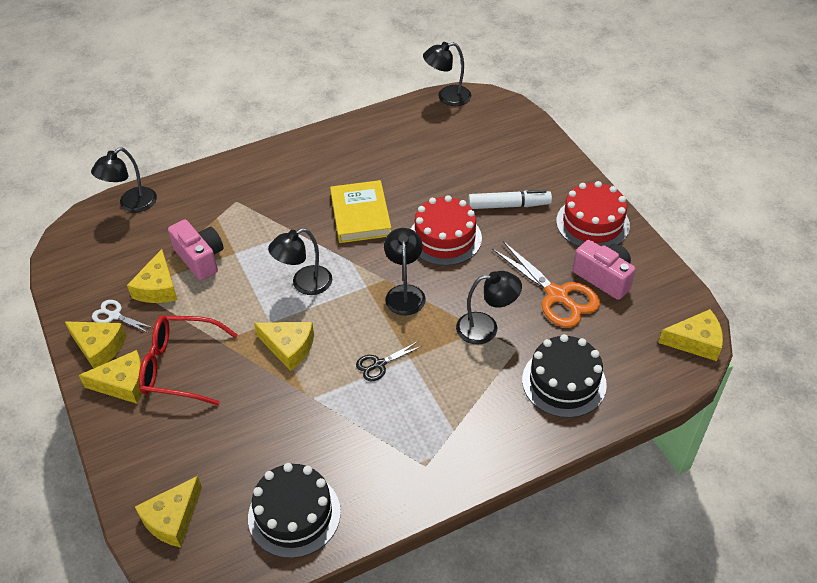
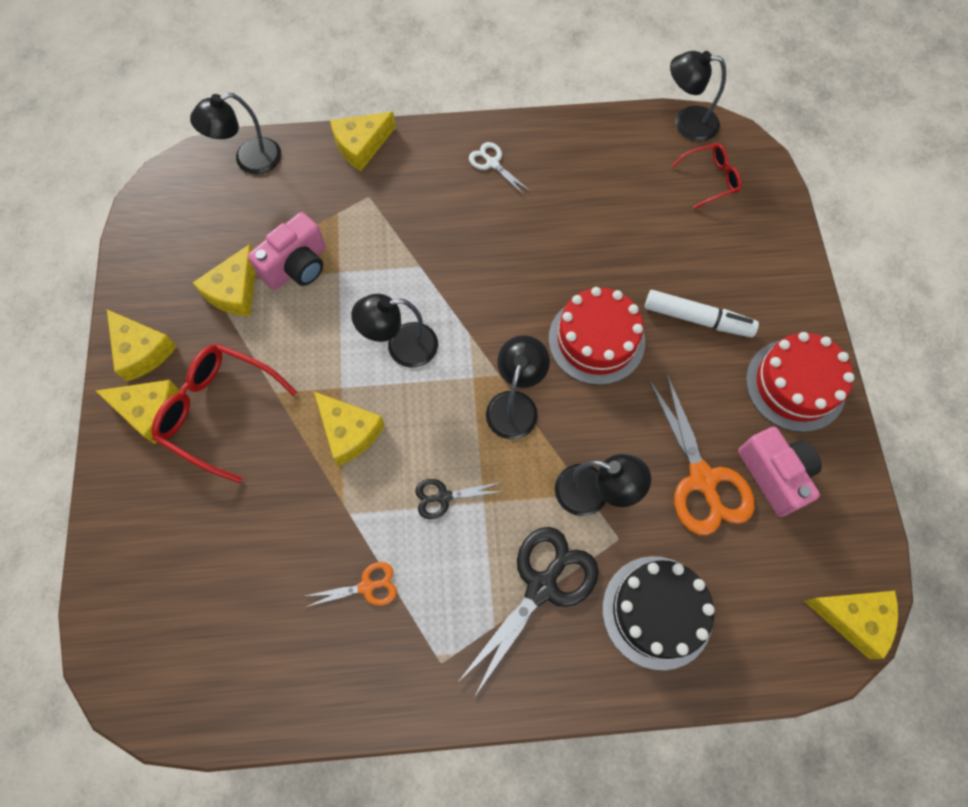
camera: 20 degrees right, 20 degrees up
white scissors [92,300,153,333] -> white scissors moved to [469,142,531,196]
yellow cheese [135,476,202,547] -> yellow cheese moved to [330,112,396,171]
pink camera [168,219,223,280] -> pink camera turned 60 degrees clockwise [248,212,326,290]
black cake [248,463,341,558] -> none
yellow book [330,180,391,243] -> none
none -> orange scissors [306,562,397,607]
none -> black scissors [457,527,599,696]
none -> red glasses [671,143,741,209]

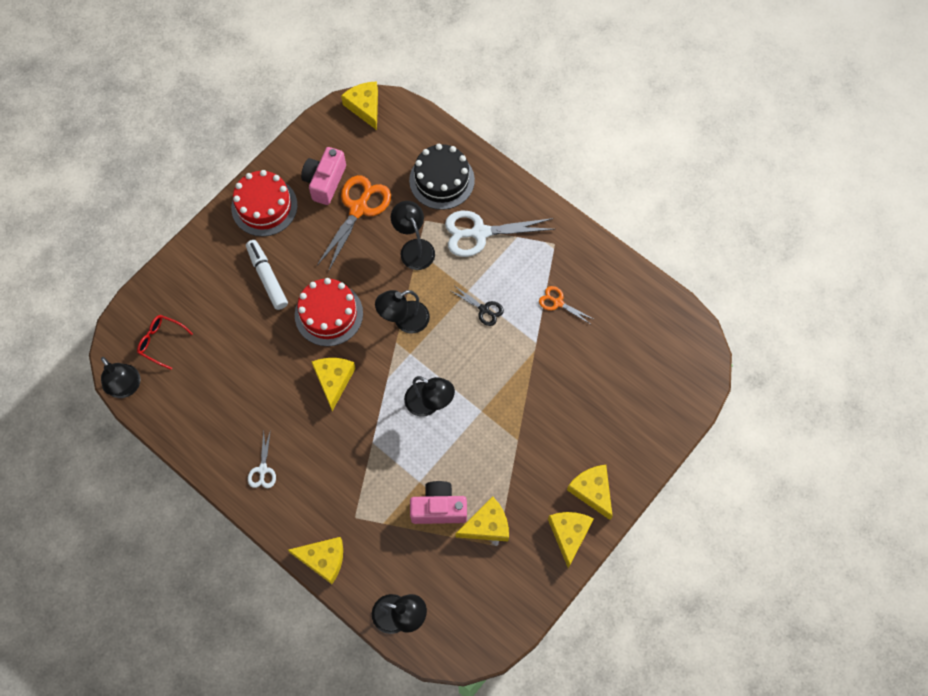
camera: 135 degrees left, 0 degrees up
red glasses [151,344,297,483] -> none
yellow cheese [314,392,385,466] -> yellow cheese moved to [312,358,356,411]
black scissors [457,527,599,696] -> white scissors [445,211,555,257]

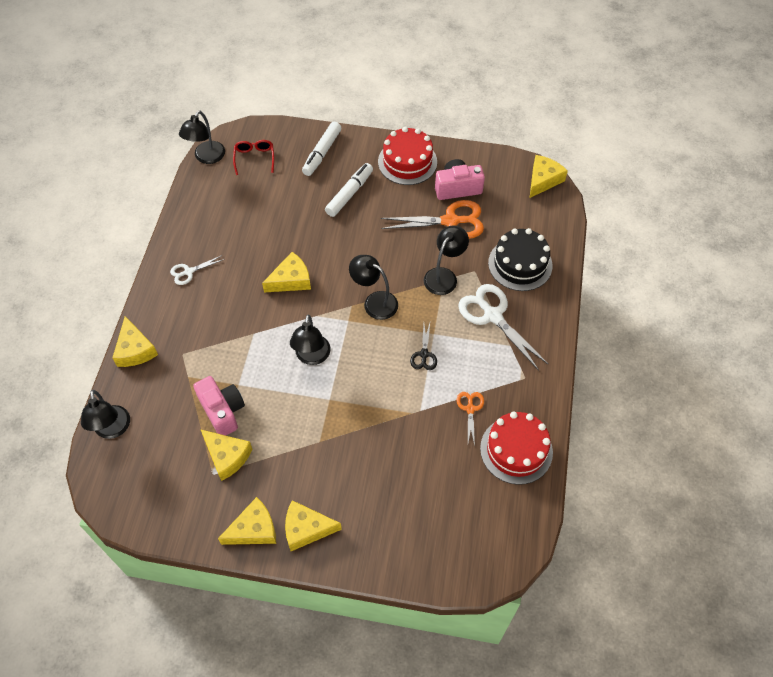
camera: 60 degrees right, 10 degrees down
red cake [295,278,363,346] -> red cake moved to [480,412,553,485]
yellow cheese [567,465,613,520] -> yellow cheese turned 120 degrees counterclockwise [285,500,342,551]
none -> white marker [302,122,341,176]

